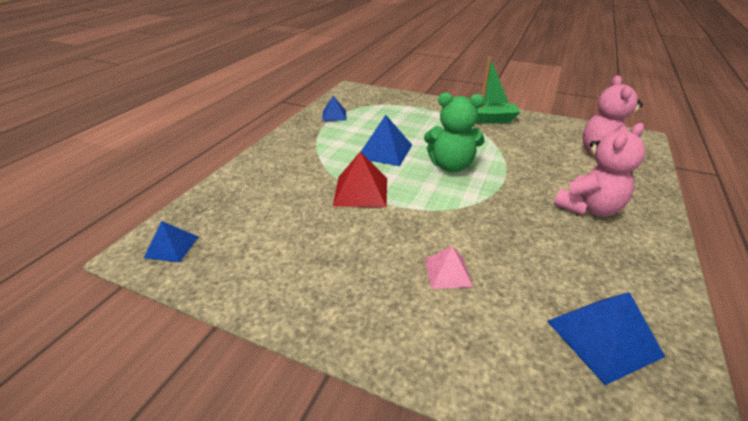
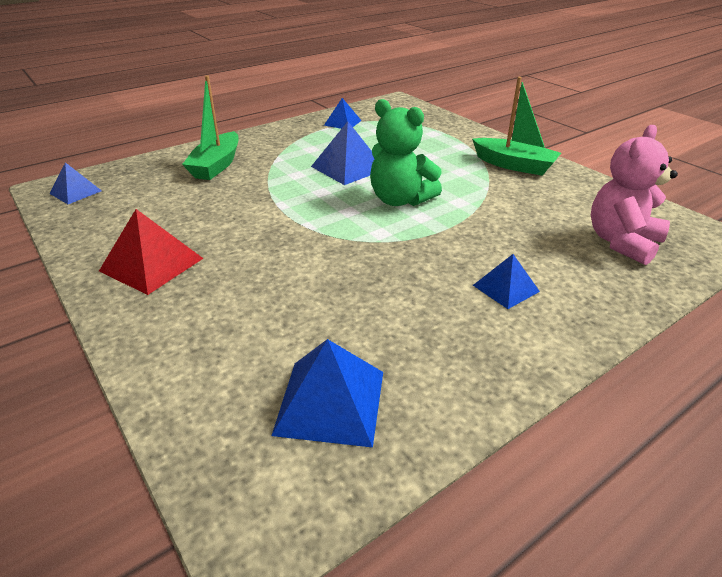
camera: 30 degrees right, 0 degrees up
red pyramid [333,151,387,208] -> red pyramid moved to [99,209,204,295]
pink pyramid [425,246,473,289] -> none
pink teddy bear [554,123,645,216] -> blue pyramid [473,254,540,309]
none -> green boat [182,75,239,180]

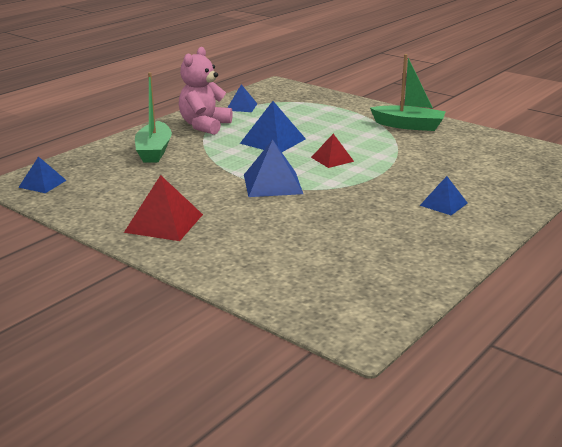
camera: 15 degrees left, 10 degrees down
blue pyramid [271,339,383,448] -> blue pyramid moved to [244,139,303,197]
green teddy bear [370,99,442,206] -> red pyramid [311,134,354,168]
pink teddy bear [591,125,678,265] -> pink teddy bear moved to [179,47,233,135]

